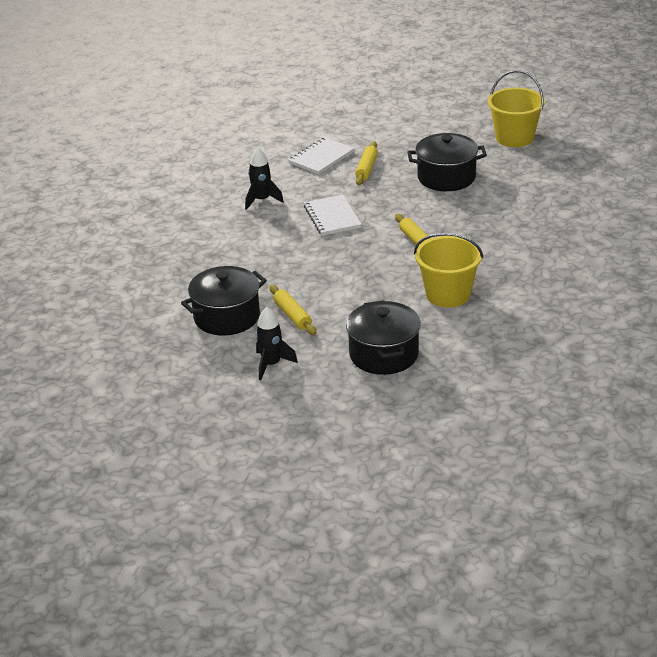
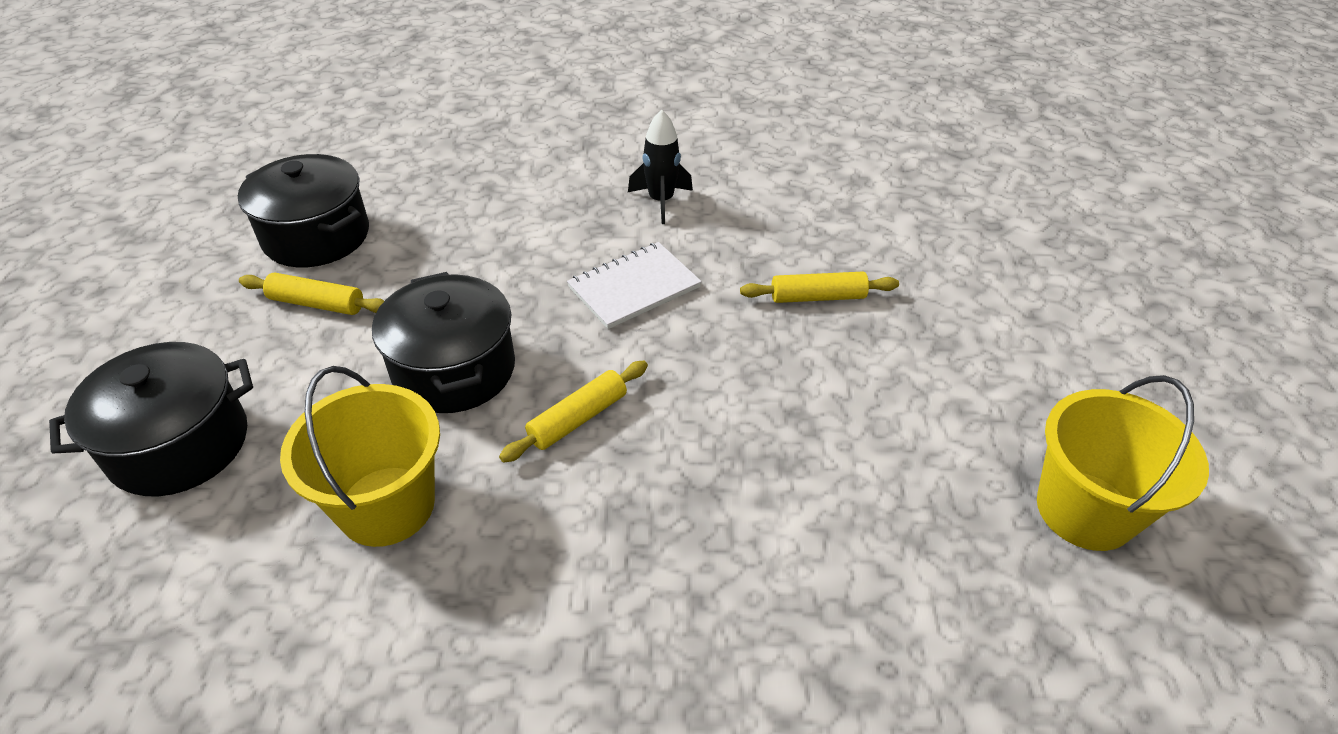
camera: 70 degrees right, 10 degrees up
black rocket [256,307,298,380] -> none
yellow rolling pin [270,285,316,335] -> yellow rolling pin turned 60 degrees clockwise [239,273,384,315]
white notebook [289,137,355,174] -> none
black pot [407,133,487,191] -> black pot moved to [372,272,515,413]

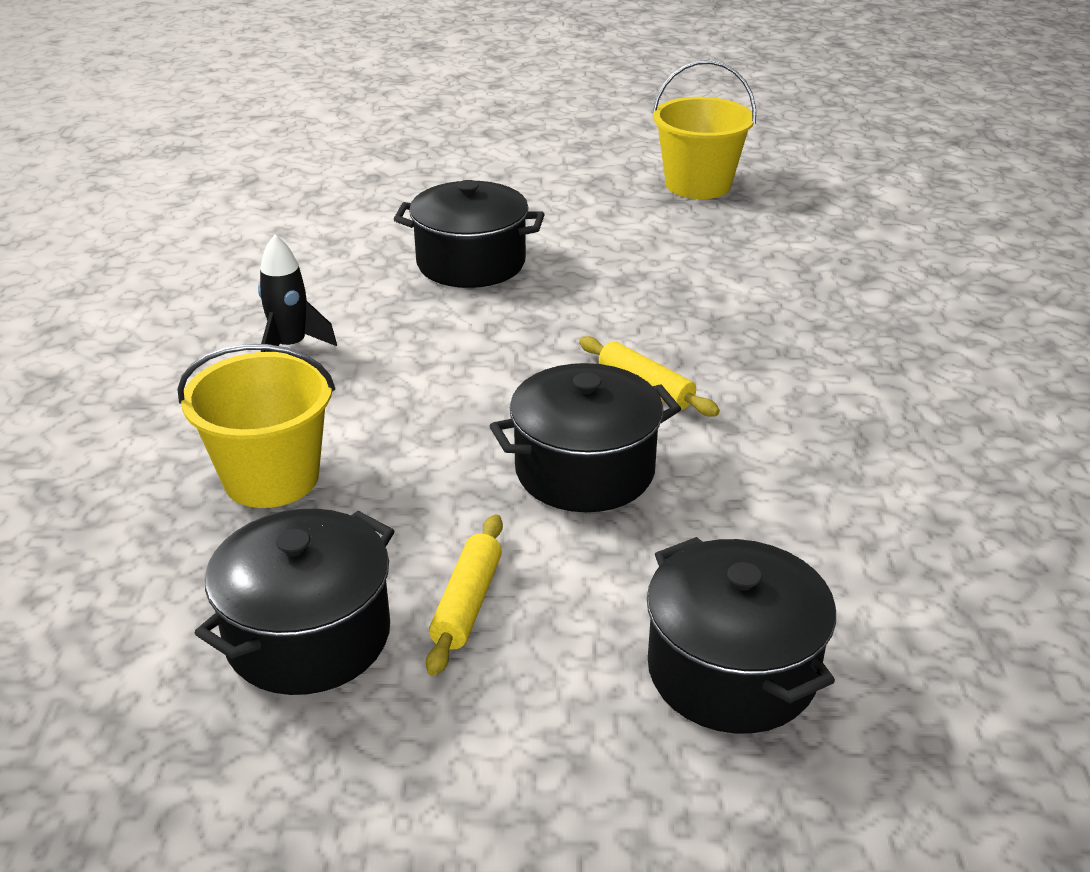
camera: 90 degrees left, 10 degrees down
yellow bucket [280,366,440,547] -> yellow bucket moved to [178,344,335,508]
white notebook [567,242,702,329] -> none
yellow rolling pin [740,272,899,303] -> black pot [394,180,545,288]

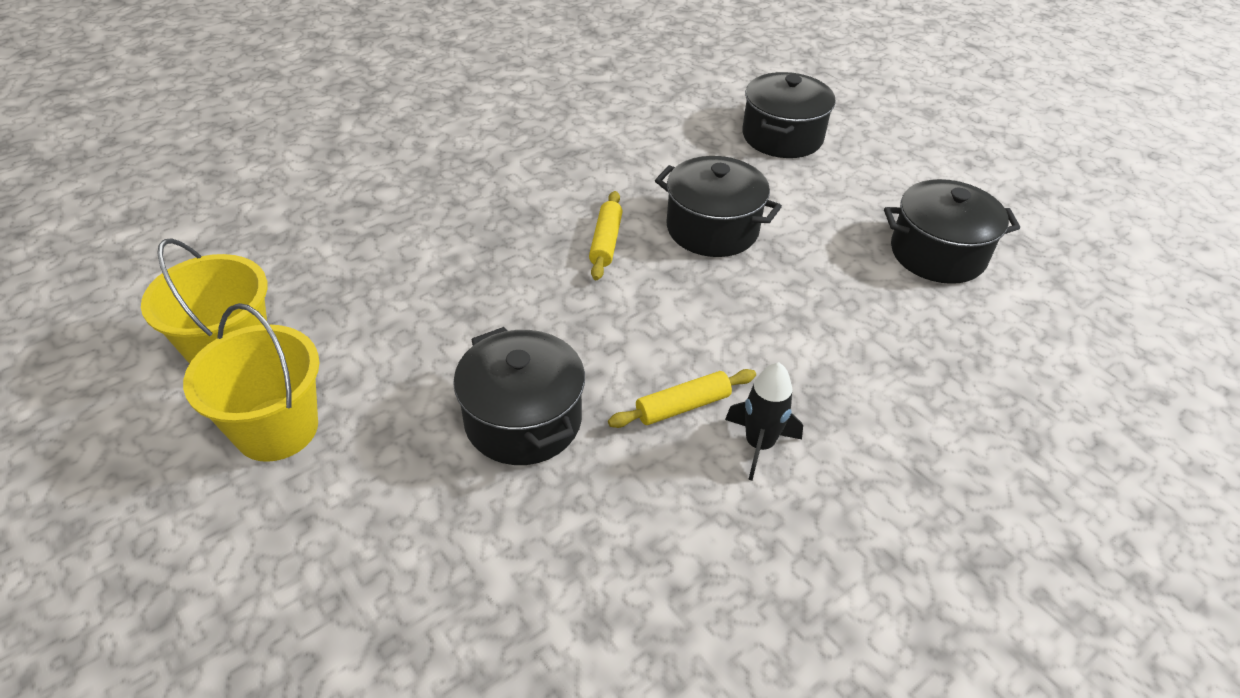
camera: 130 degrees left, 10 degrees up
yellow bucket [178,344,335,508] -> yellow bucket moved to [183,303,320,462]
yellow rolling pin [426,514,503,676] -> yellow rolling pin moved to [608,369,756,428]

